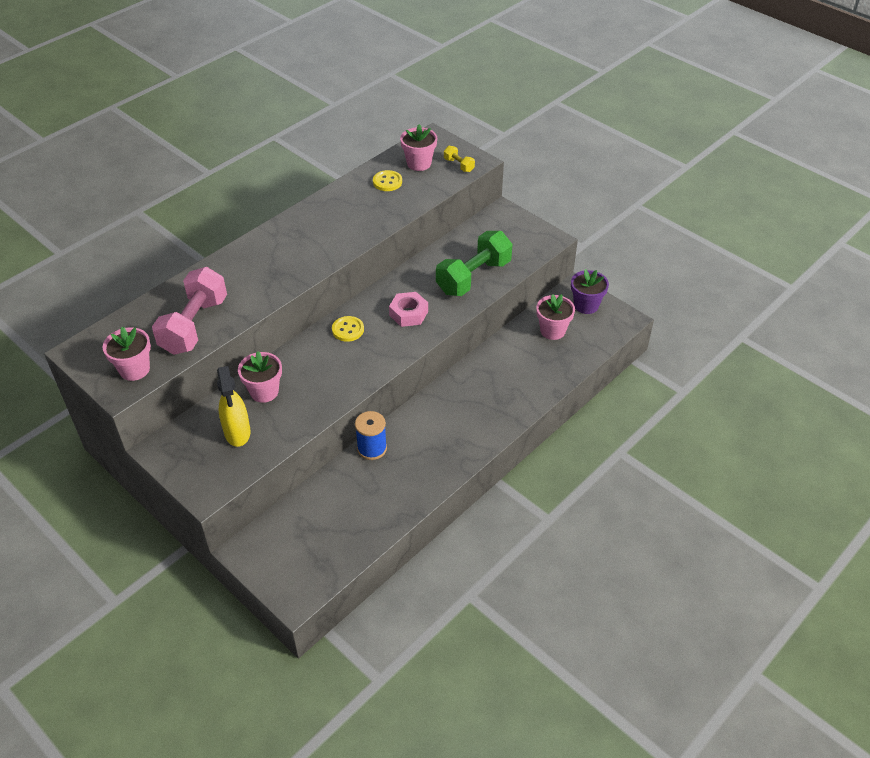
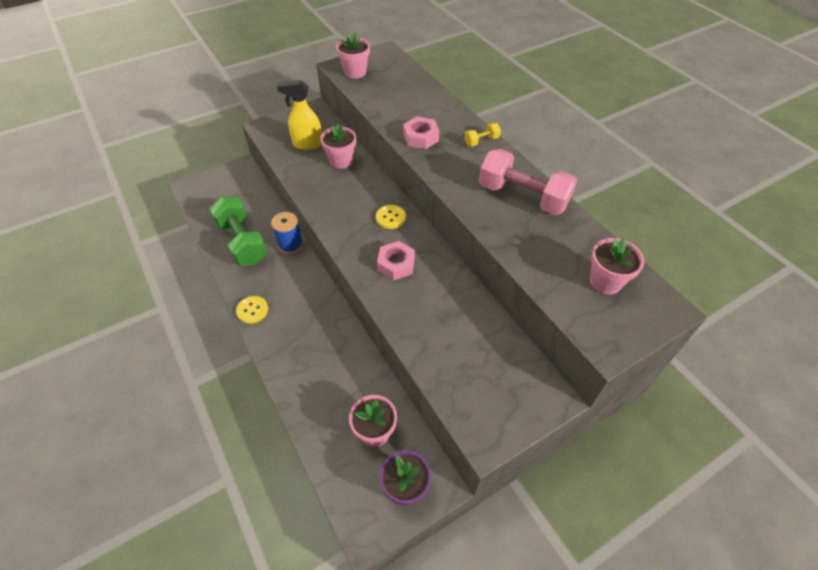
camera: 105 degrees right, 5 degrees up
pink dumbbell [152,267,227,355] -> pink dumbbell moved to [479,149,577,215]
yellow button [373,170,402,191] -> yellow button moved to [236,296,268,324]
green dumbbell [436,231,513,296] -> green dumbbell moved to [209,196,267,265]
yellow dumbbell [444,146,475,172] -> yellow dumbbell moved to [464,123,501,146]
none -> pink nut [403,117,439,149]

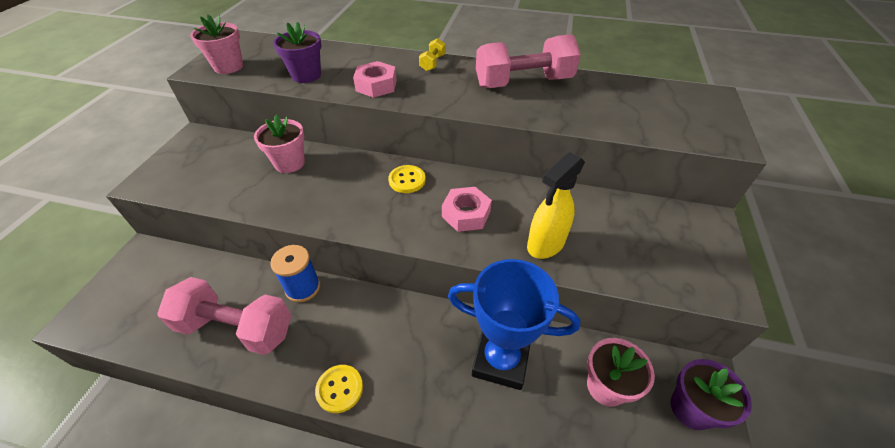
camera: 45 degrees left, 5 degrees down
green dumbbell [209,196,267,265] -> pink dumbbell [157,277,292,355]
yellow spray bottle [277,80,322,150] -> yellow spray bottle moved to [527,152,585,259]
pink flower pot [590,238,644,295] -> none
none -> purple flower pot [273,22,321,83]
none -> blue trophy [448,259,581,390]

